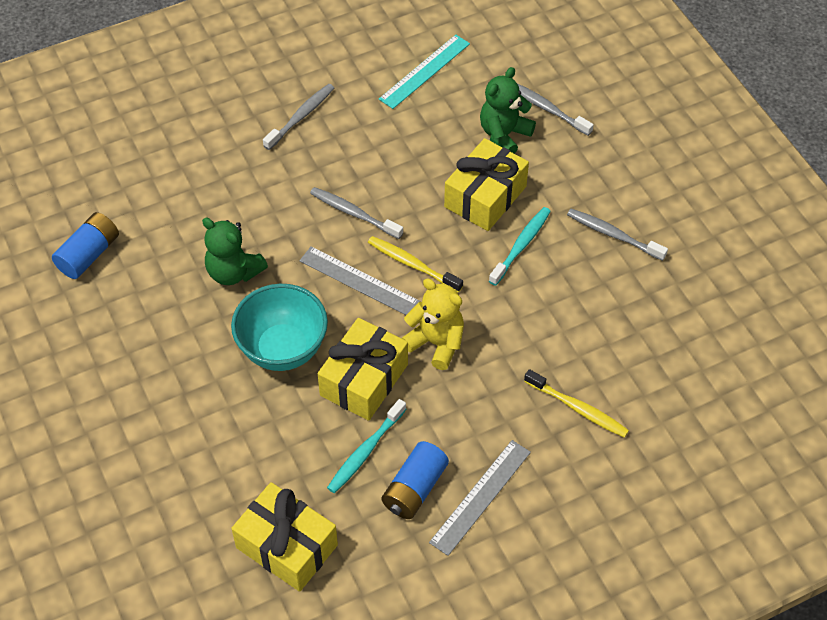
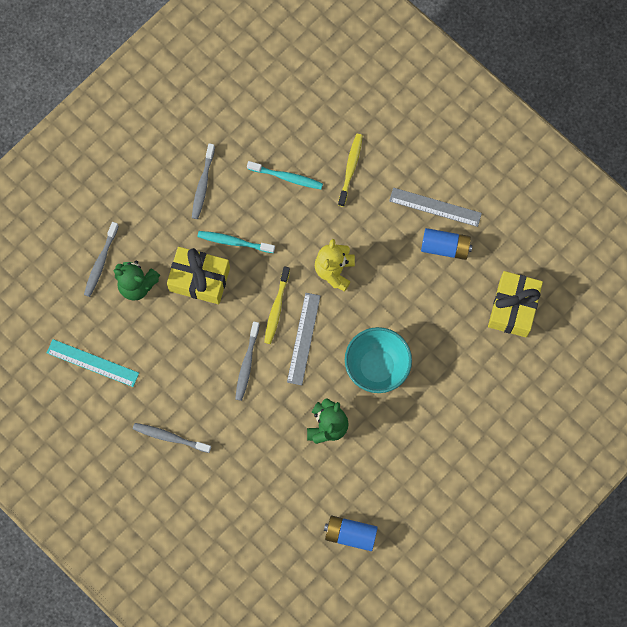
camera: 110 degrees left, 20 degrees up
yellow gift [317,318,408,421] -> none
turquoise toothbrush [327,399,406,493] -> turquoise toothbrush moved to [247,161,323,189]

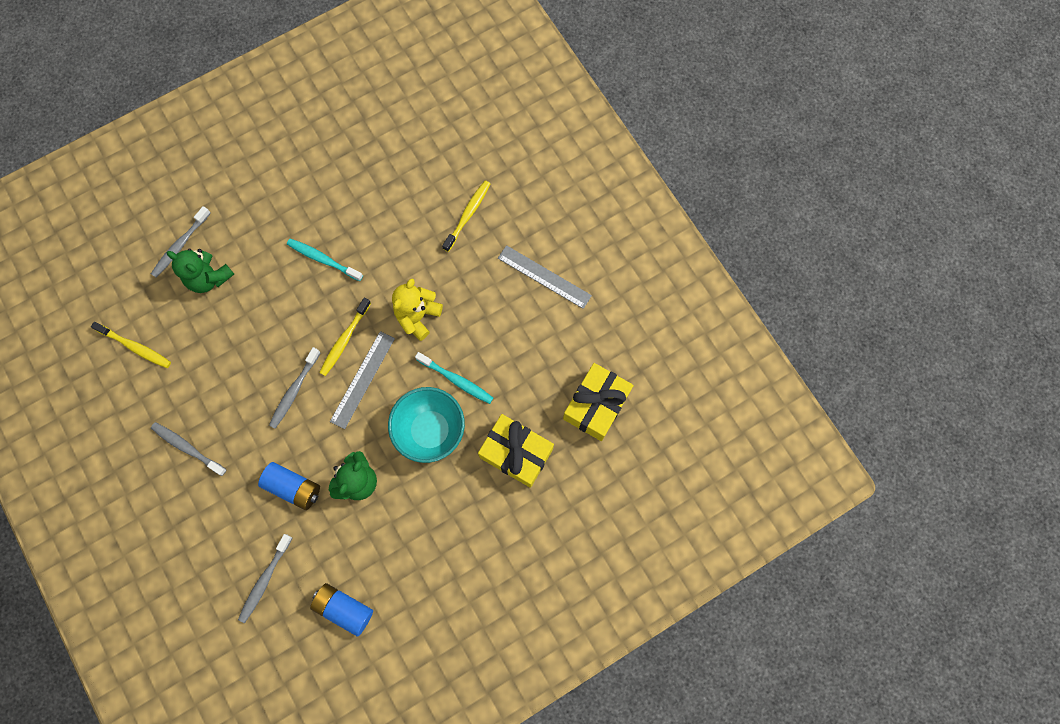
camera: 15 degrees right, 0 degrees up
turquoise ruler [47,339,139,387] -> yellow toothbrush [91,322,171,368]
yellow gift [167,247,230,304] -> yellow gift moved to [478,414,554,488]
grey toothbrush [192,143,215,219] -> grey toothbrush moved to [238,534,292,623]
turquoise toothbrush [247,161,323,189] -> turquoise toothbrush moved to [415,352,493,404]
blue battery [421,228,473,260] -> blue battery moved to [258,462,320,510]

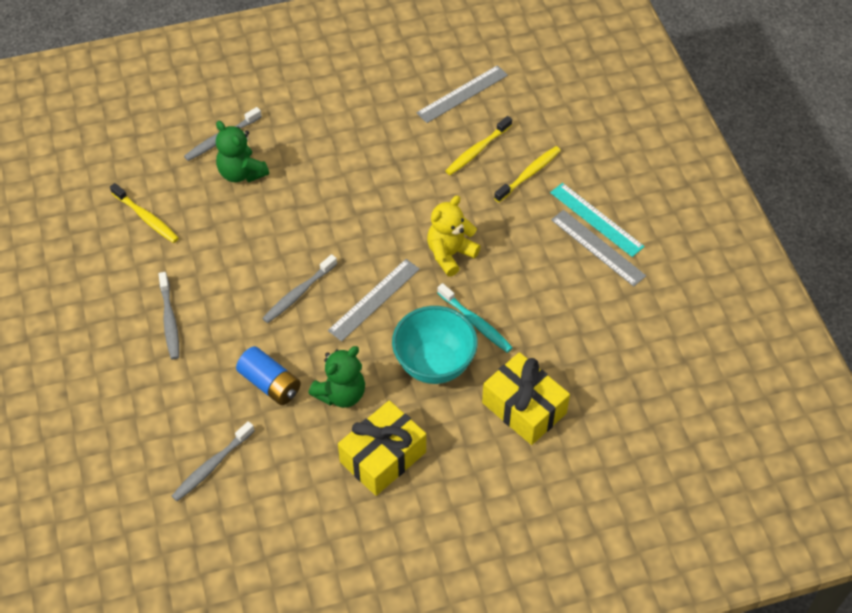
camera: 15 degrees right, 20 degrees down
grey toothbrush [151,422,227,476] -> grey toothbrush turned 150 degrees counterclockwise [158,272,179,359]
turquoise toothbrush [287,239,363,281] -> none
blue battery [310,583,373,637] -> none
yellow toothbrush [319,298,371,376] -> yellow toothbrush moved to [445,116,512,175]
yellow gift [563,363,634,441] -> yellow gift moved to [338,400,426,496]
none -> grey ruler [416,65,508,123]
none -> turquoise ruler [550,183,645,257]

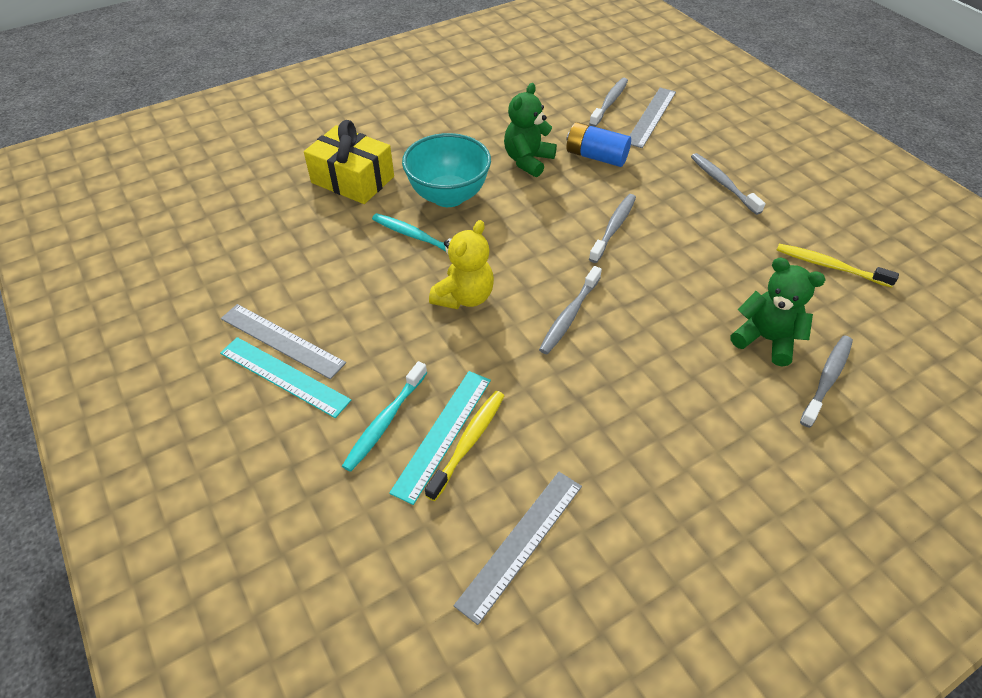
camera: 165 degrees right, 5 degrees down
grey ruler [328,259,420,341] -> grey ruler moved to [629,88,676,148]
yellow gift [338,400,426,496] -> none
yellow toothbrush [494,146,561,202] -> turquoise toothbrush [342,361,427,472]
none -> turquoise ruler [389,371,491,505]
none -> grey toothbrush [539,266,602,354]

